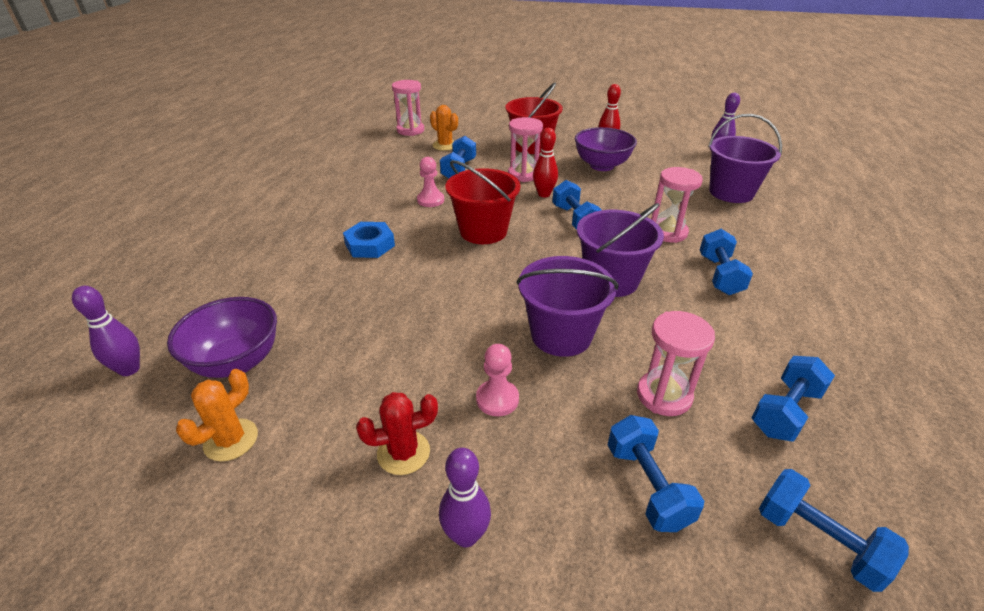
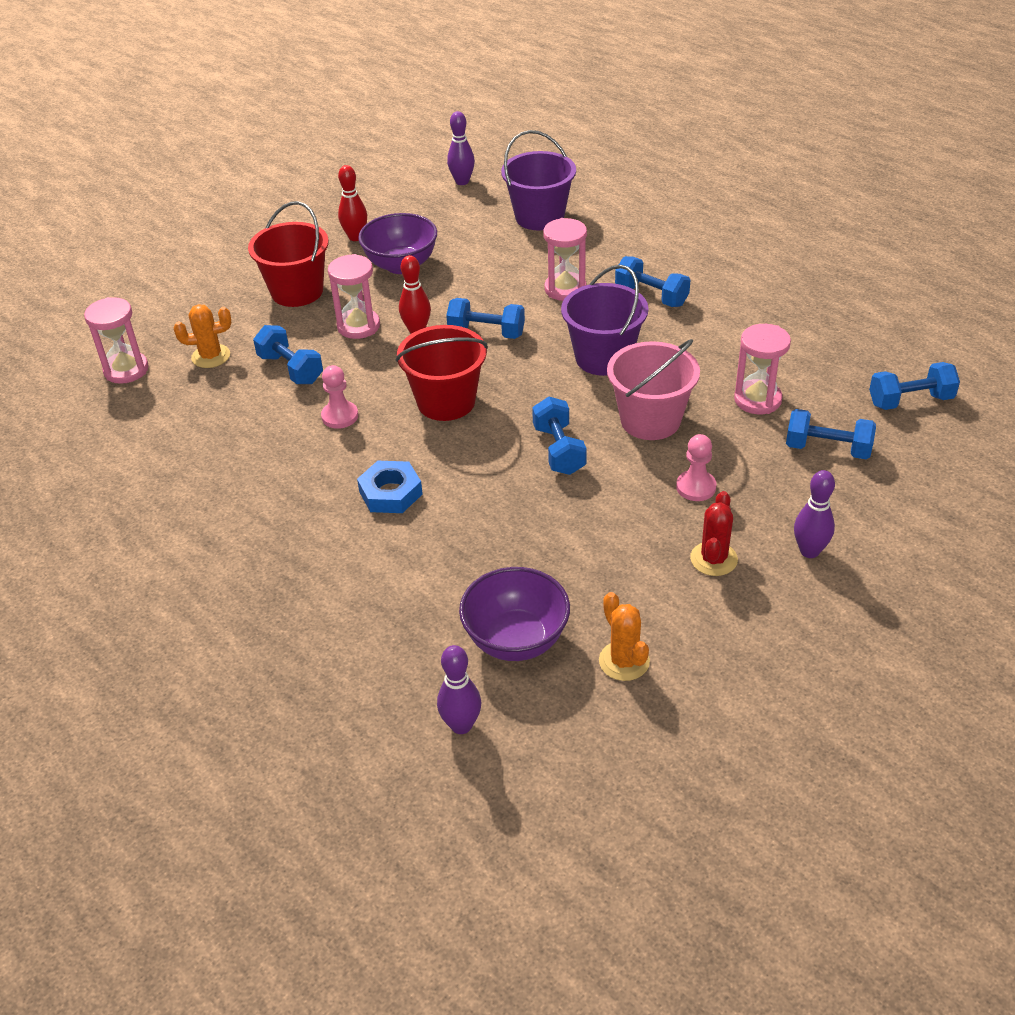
camera: 55 degrees left, 5 degrees up
purple bucket [517,256,618,357] -> pink bucket [607,339,700,440]
blue dumbbell [752,356,835,442] -> blue dumbbell moved to [532,397,587,475]

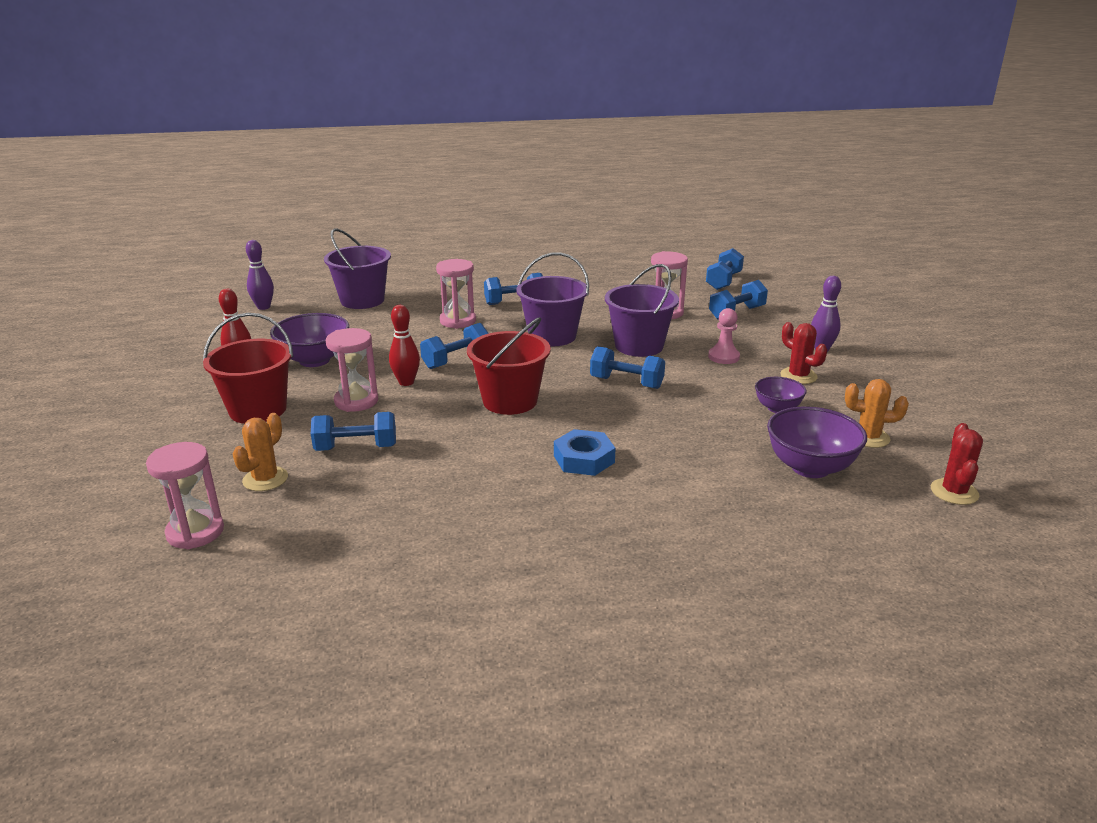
camera: 55 degrees left, 15 degrees down
pink pawn [321,365,358,429] -> none
purple bowling pin [437,645,481,734] -> none
pink bucket [607,339,700,440] -> purple bucket [605,264,679,357]
none -> purple bowl [755,377,807,413]
none -> red cactus [931,423,983,505]

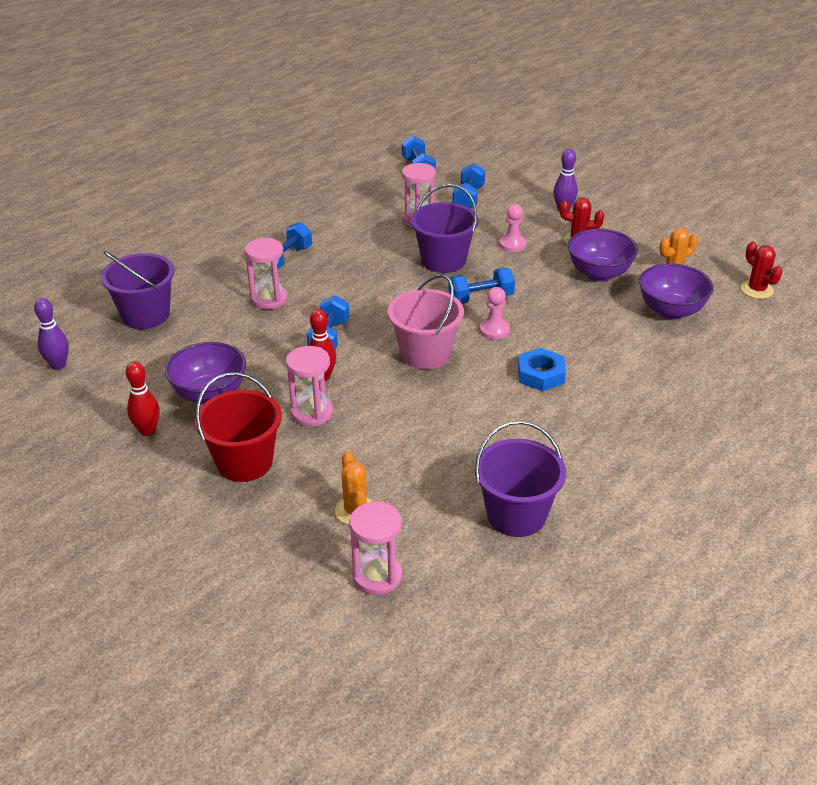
camera: 40 degrees left, 10 degrees up
blue dumbbell [311,412,396,451] -> none
red bucket [467,317,551,415] -> pink bucket [388,274,464,369]
purple bucket [516,252,589,346] -> purple bucket moved to [475,421,566,537]
purple bowl [755,377,807,413] -> purple bowl [568,229,638,282], size x1.69
none -> pink pawn [480,287,510,340]

